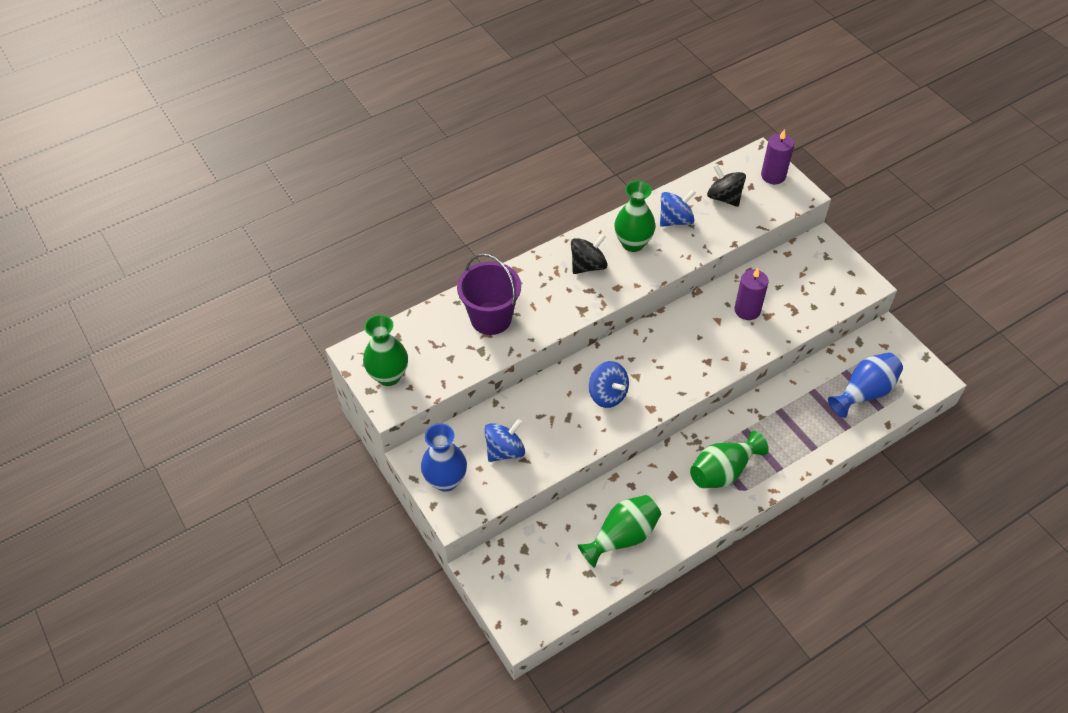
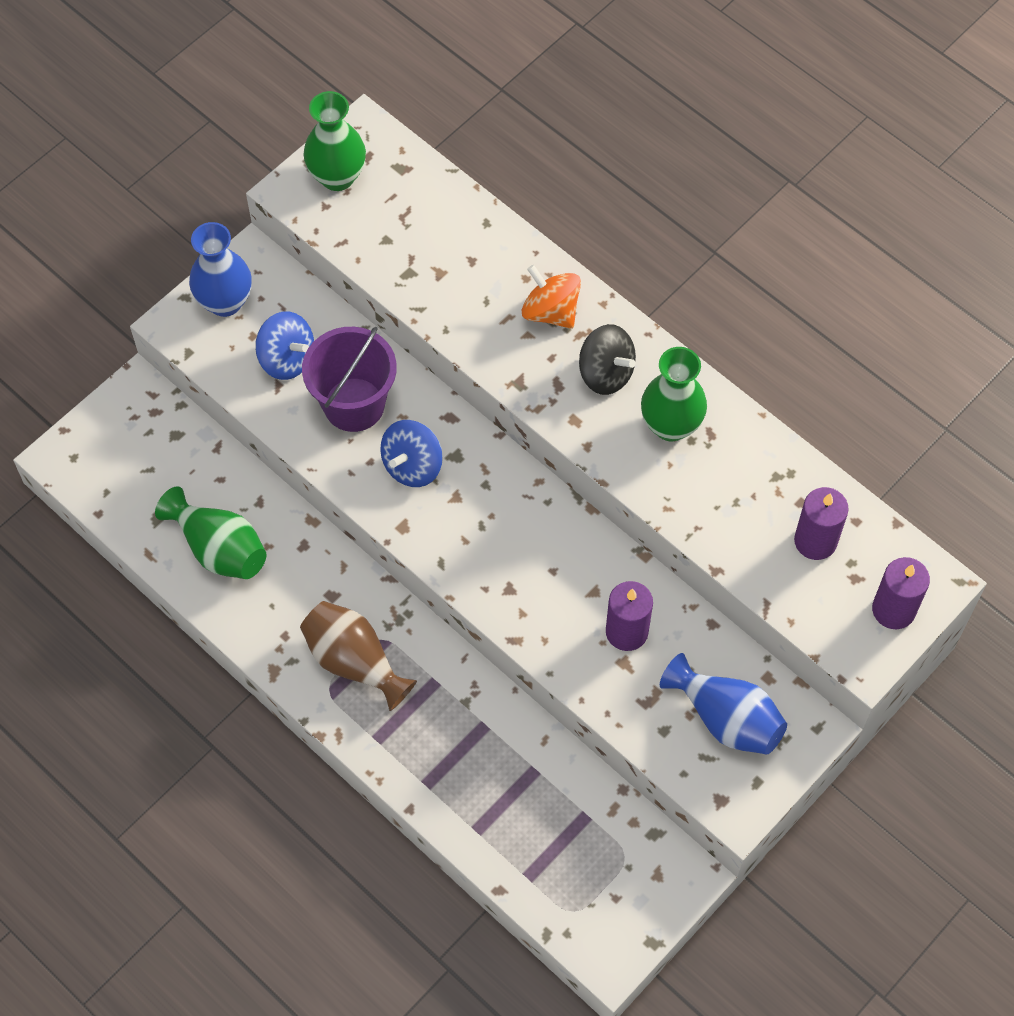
camera: 75 degrees right, 10 degrees up
purple bucket [457,253,521,335] -> purple bucket moved to [302,327,397,432]
blue spinning top [660,189,696,227] -> none
green vase [690,431,769,488] -> brown vase [300,601,417,711]
black spinning top [707,164,746,207] -> purple candle [794,487,849,560]
blue vase [828,352,903,418] -> blue vase moved to [660,653,787,755]
none -> orange spinning top [522,265,581,329]

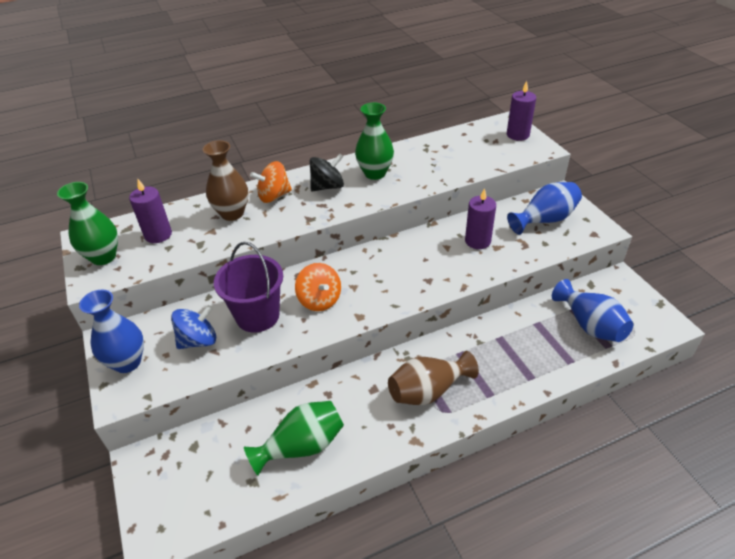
camera: 65 degrees left, 20 degrees down
blue spinning top [380,420,443,487] -> orange spinning top [295,263,341,311]
purple candle [794,487,849,560] -> purple candle moved to [129,179,172,243]
none -> brown vase [203,140,249,221]
none -> blue vase [552,279,633,342]

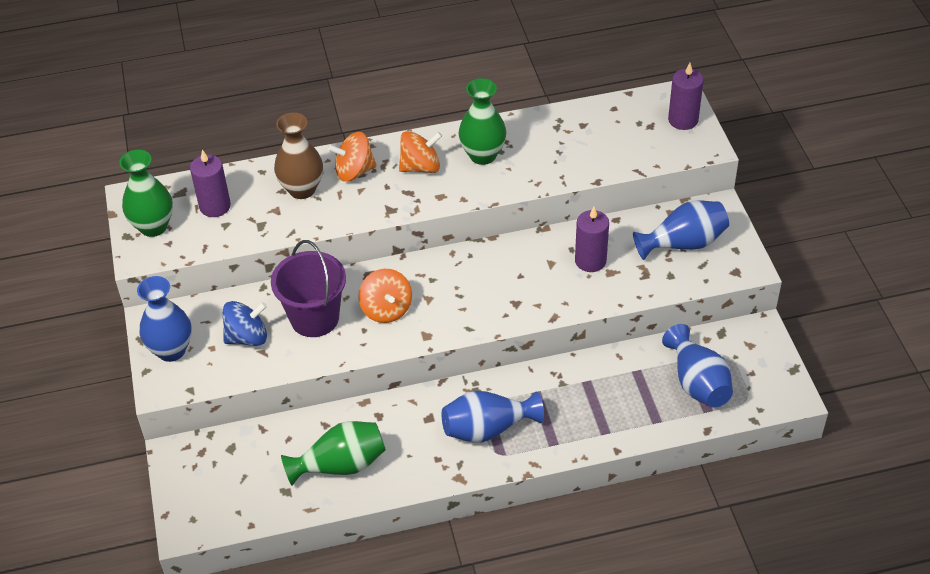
camera: 10 degrees right, 5 degrees up
black spinning top [309,154,344,192] -> orange spinning top [399,131,442,173]
brown vase [388,351,479,405] -> blue vase [442,391,544,443]

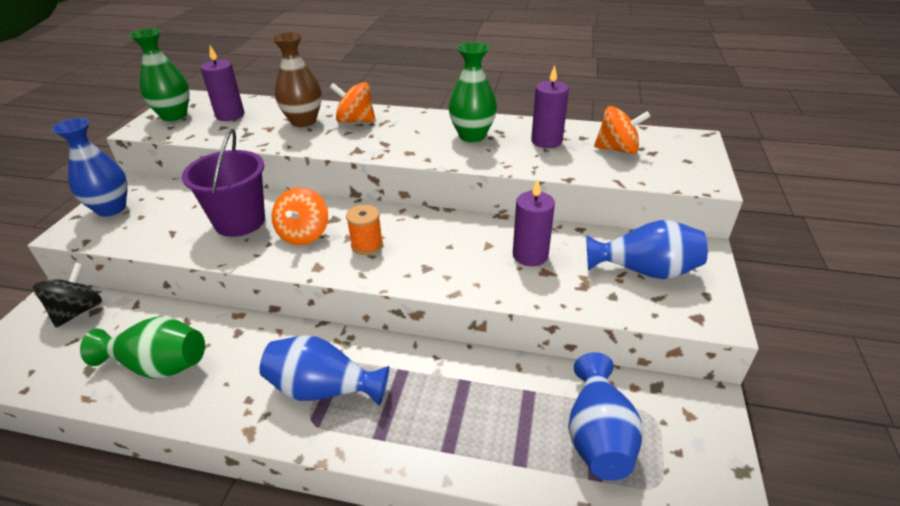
camera: 25 degrees right, 10 degrees down
blue spinning top [222,301,267,346] -> none
orange spinning top [399,131,442,173] -> orange spinning top moved to [594,106,651,154]
purple candle [668,63,704,130] -> purple candle moved to [531,65,569,148]
none -> black spinning top [33,263,102,328]
none -> orange spool [346,205,383,255]

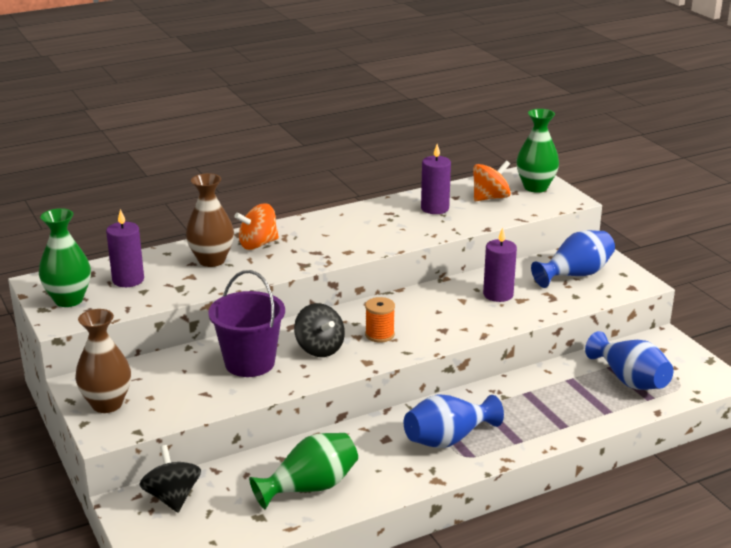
camera: 40 degrees left, 10 degrees down
blue vase [52,118,128,217] -> brown vase [75,309,131,413]
orange spinning top [272,187,328,245] -> black spinning top [294,303,345,357]
green vase [448,42,497,142] -> green vase moved to [517,109,559,193]

